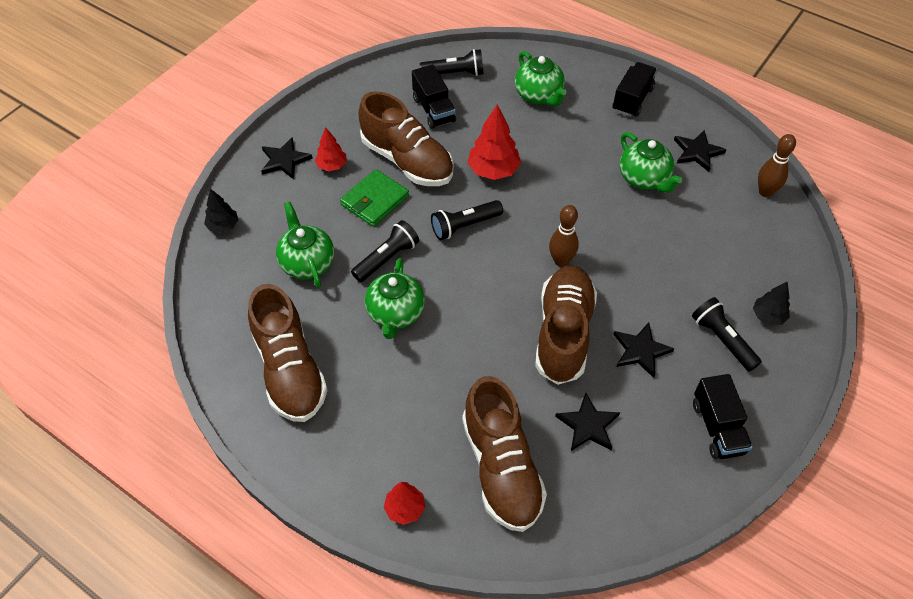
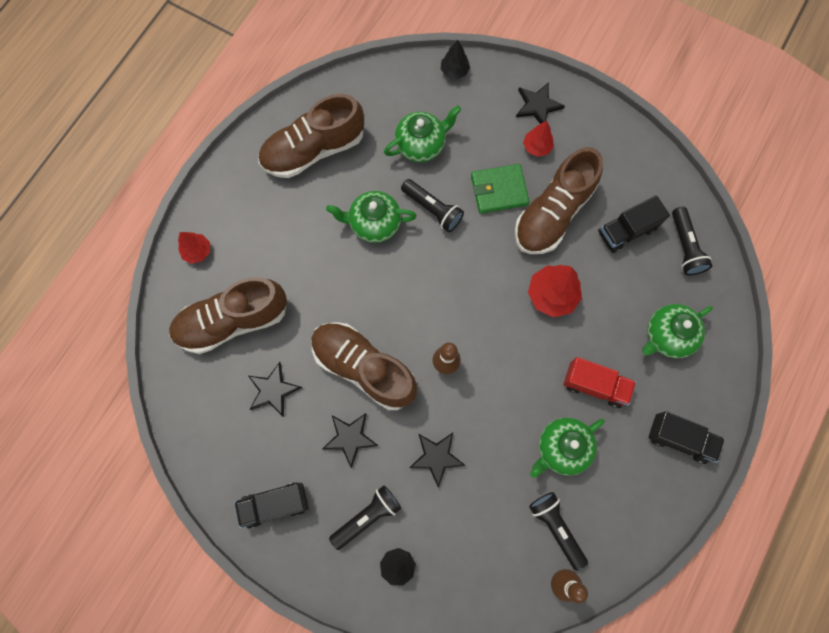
camera: 85 degrees right, 20 degrees up
green wallet [340,169,409,227] -> green wallet turned 45 degrees counterclockwise [471,164,529,214]
black flashlight [431,200,503,240] -> black flashlight moved to [529,492,588,570]
brown shoe [535,266,597,385] -> brown shoe turned 150 degrees counterclockwise [311,322,417,410]
black star [674,130,727,172] -> black star moved to [409,433,466,488]
none -> red truck [563,357,636,408]

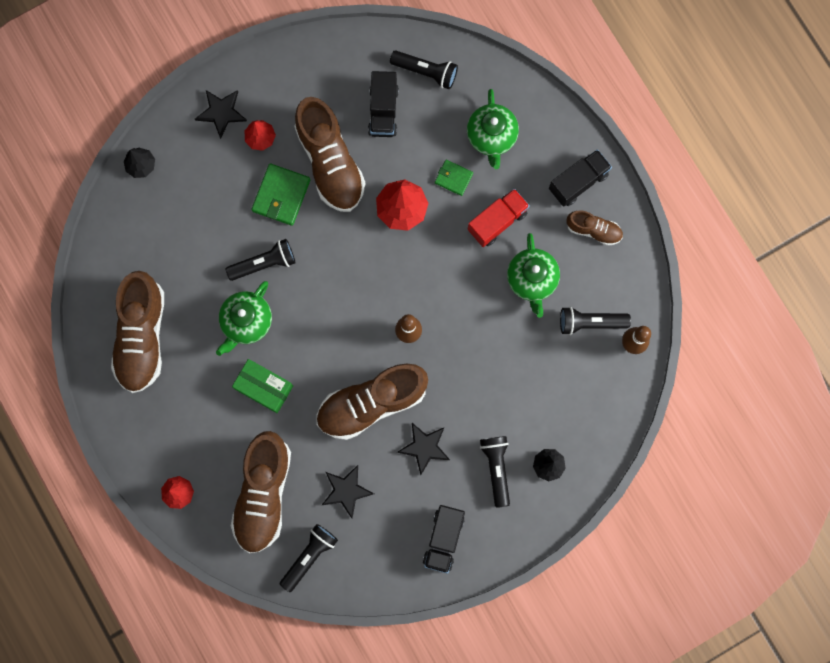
camera: 60 degrees left, 5 degrees up
green teapot [384,105,461,162] -> none
black star [409,433,466,488] -> none
none -> green box [232,359,293,413]
none -> black flashlight [280,524,338,592]
none -> green wallet [435,160,473,196]
none -> brown shoe [566,211,623,246]

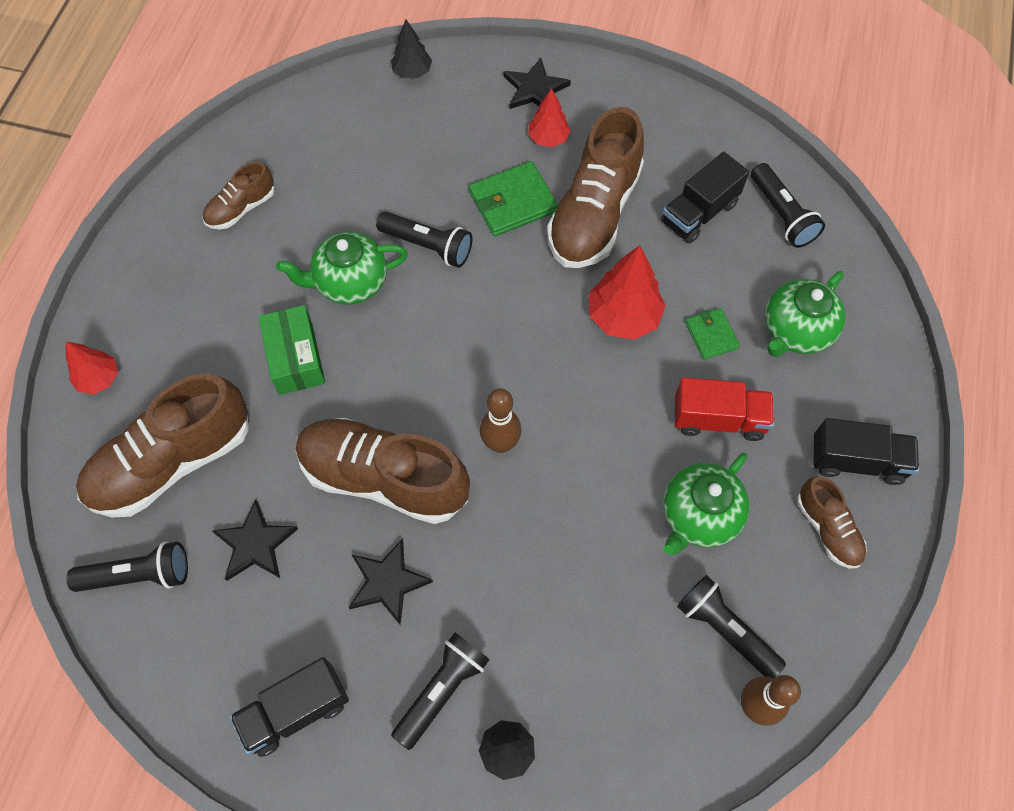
camera: 45 degrees right, 15 degrees down
brown shoe [111,271,164,393] -> brown shoe [203,162,275,229], size x0.51

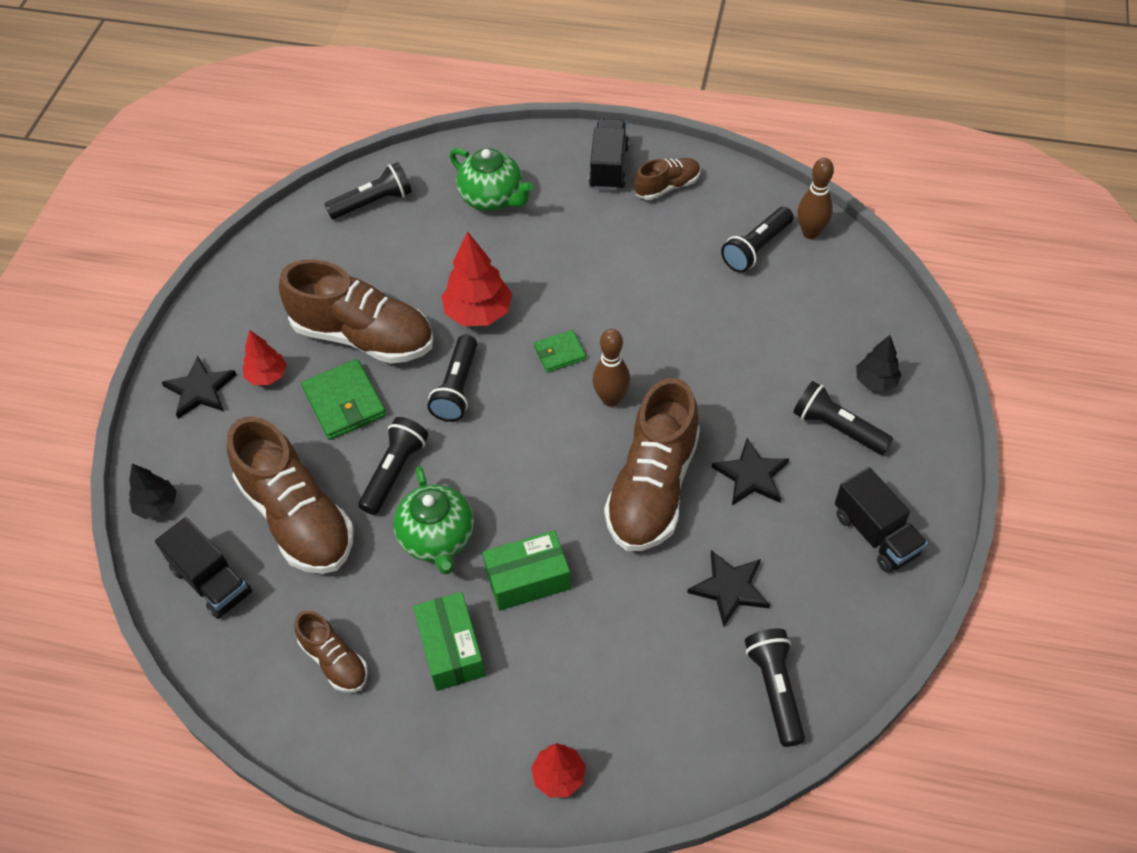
camera: 90 degrees left, 10 degrees down
brown shoe [76,373,249,517] -> brown shoe moved to [227,417,353,574]
black truck [661,152,749,244] -> black truck moved to [155,517,252,619]
green teapot [663,453,750,554] -> none
red truck [675,377,774,441] -> none
green wallet [685,308,740,360] -> green wallet moved to [534,330,586,373]
none -> green box [413,592,485,691]
none -> black flashlight [427,334,477,422]

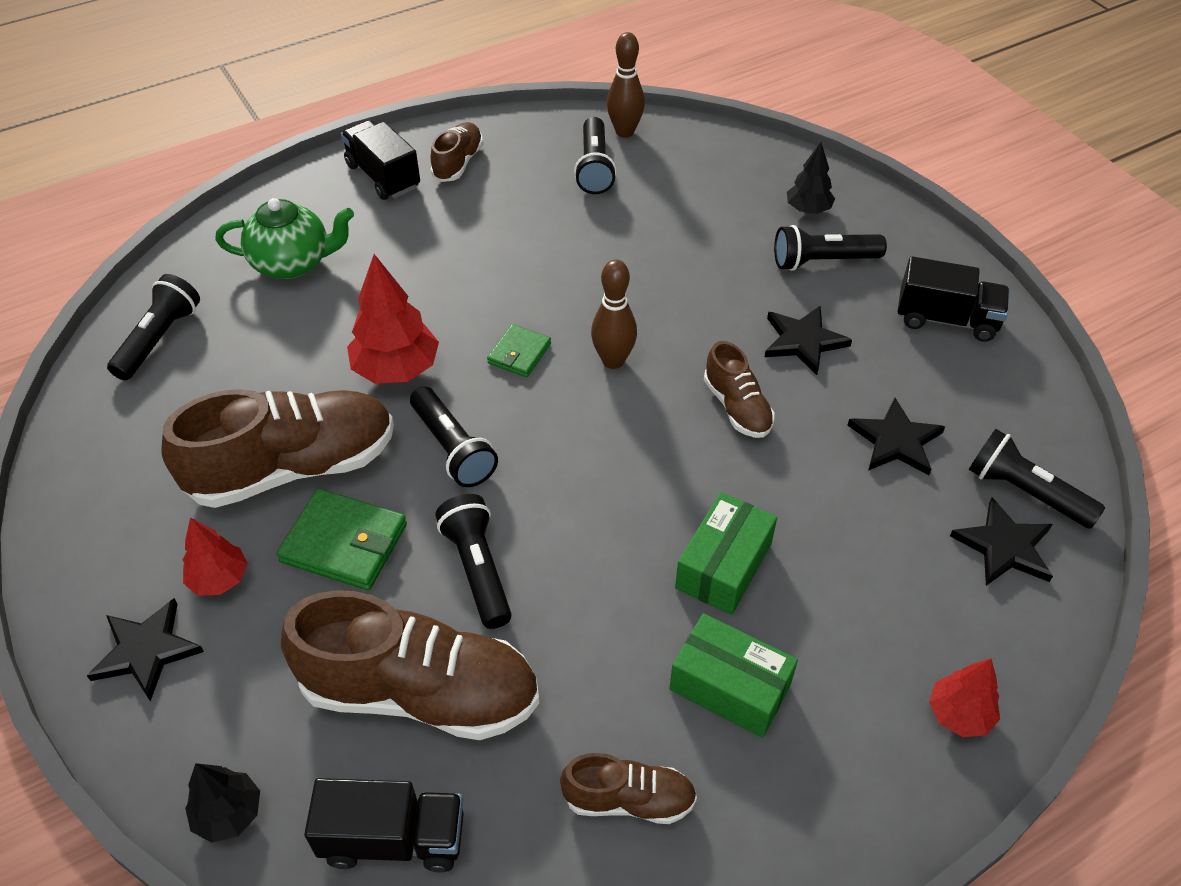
camera: 45 degrees left, 5 degrees down
green teapot [393,466,474,575] -> none
brown shoe [604,378,700,551] -> brown shoe [704,341,775,438], size x0.51
none -> black star [950,498,1053,586]

